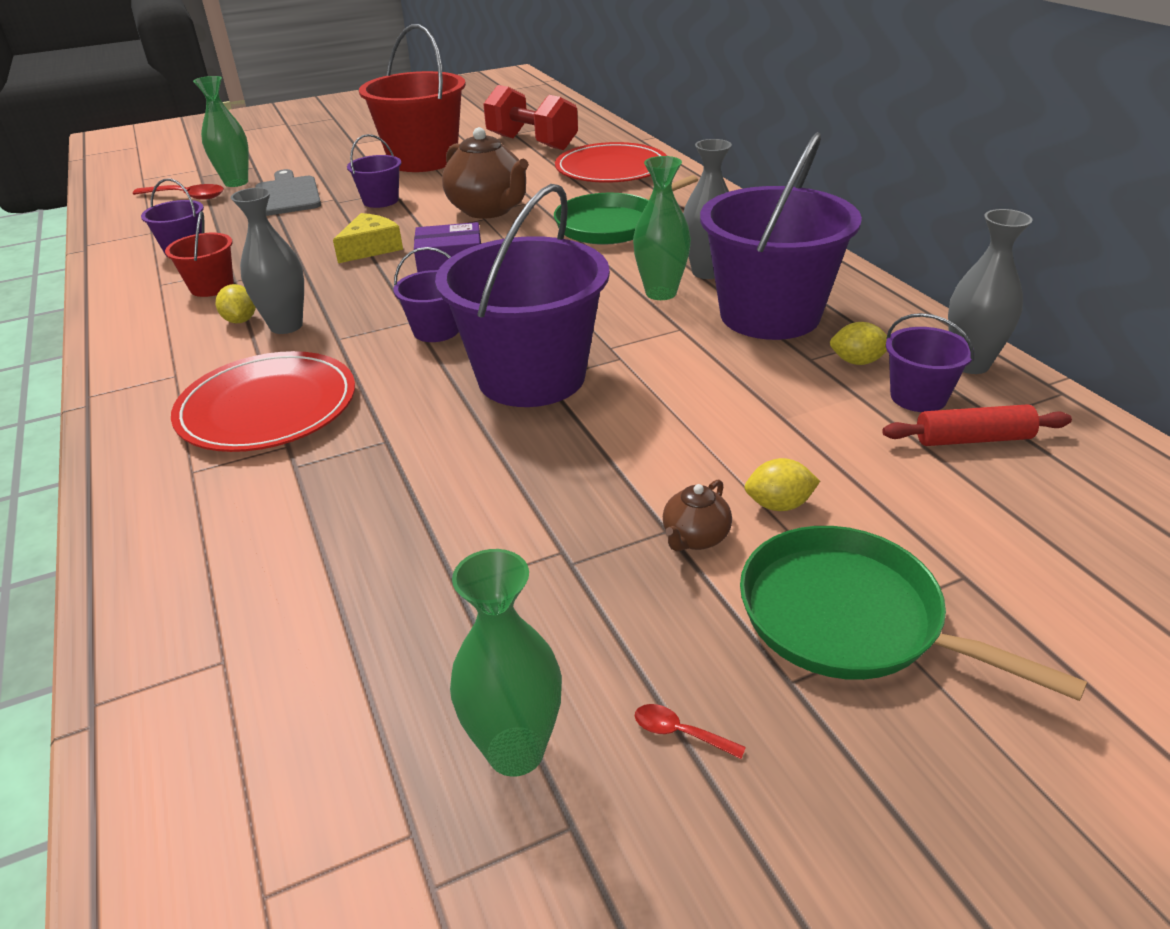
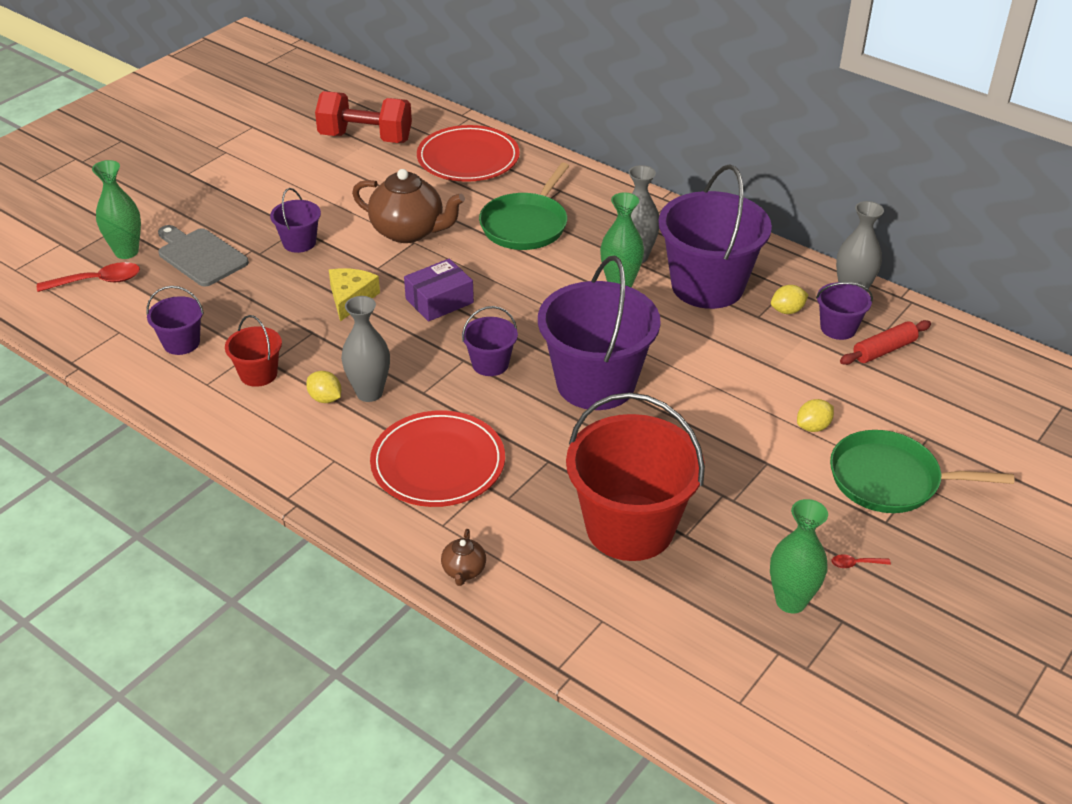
camera: 30 degrees left, 5 degrees up
red bucket [359,24,466,172] -> red bucket moved to [566,393,705,561]
brown teapot [663,479,732,551] -> brown teapot moved to [441,529,486,586]

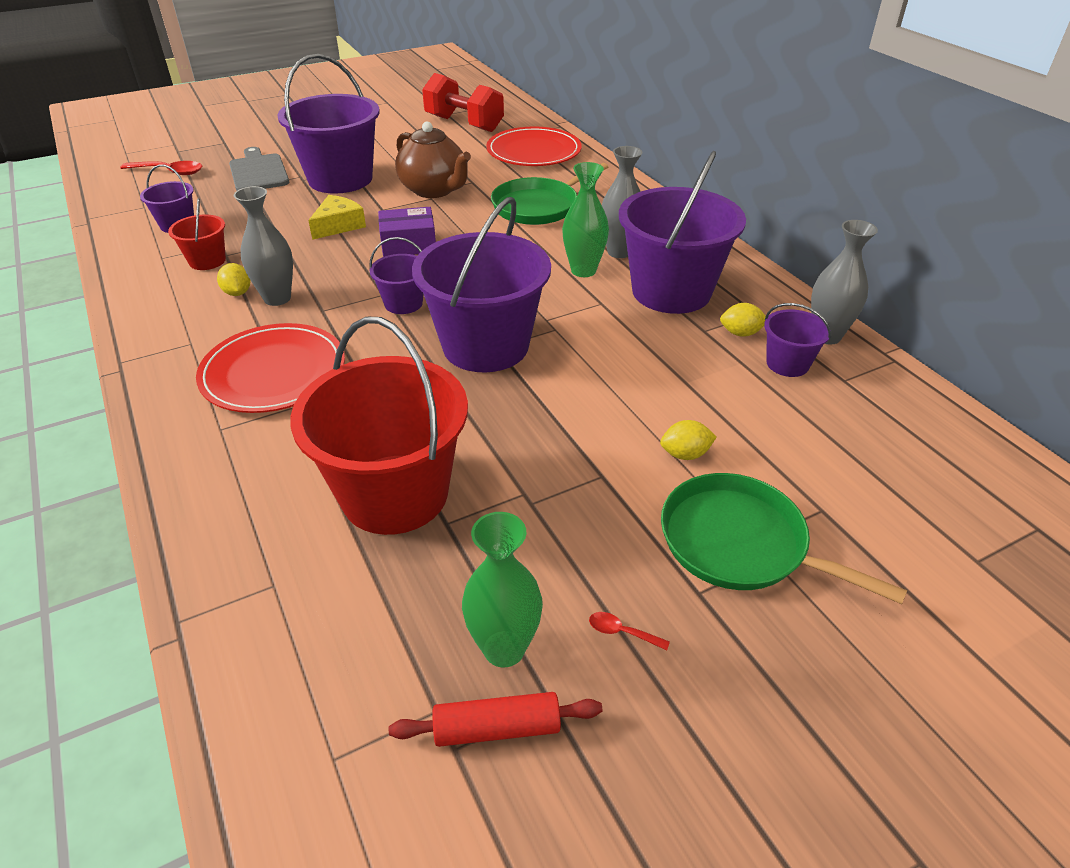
camera: 25 degrees right, 0 degrees up
green vase [92,160,141,259] -> none
purple bucket [270,188,321,253] -> purple bucket [277,54,380,194], size x2.12
brown teapot [441,529,486,586] -> none
red rolling pin [840,320,931,365] -> red rolling pin moved to [389,692,602,747]

